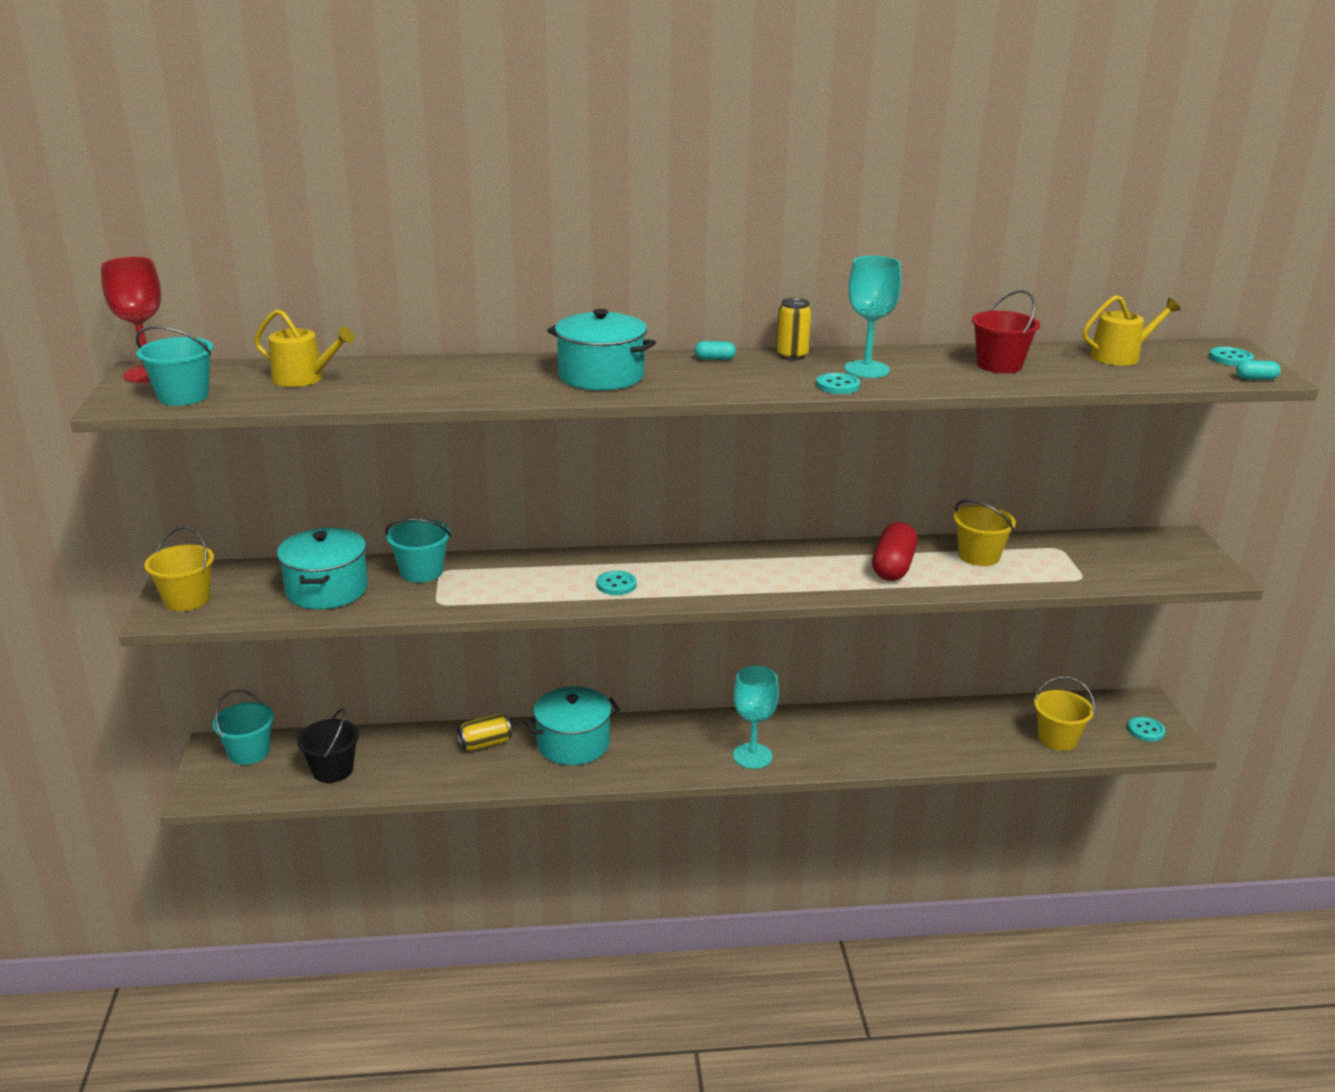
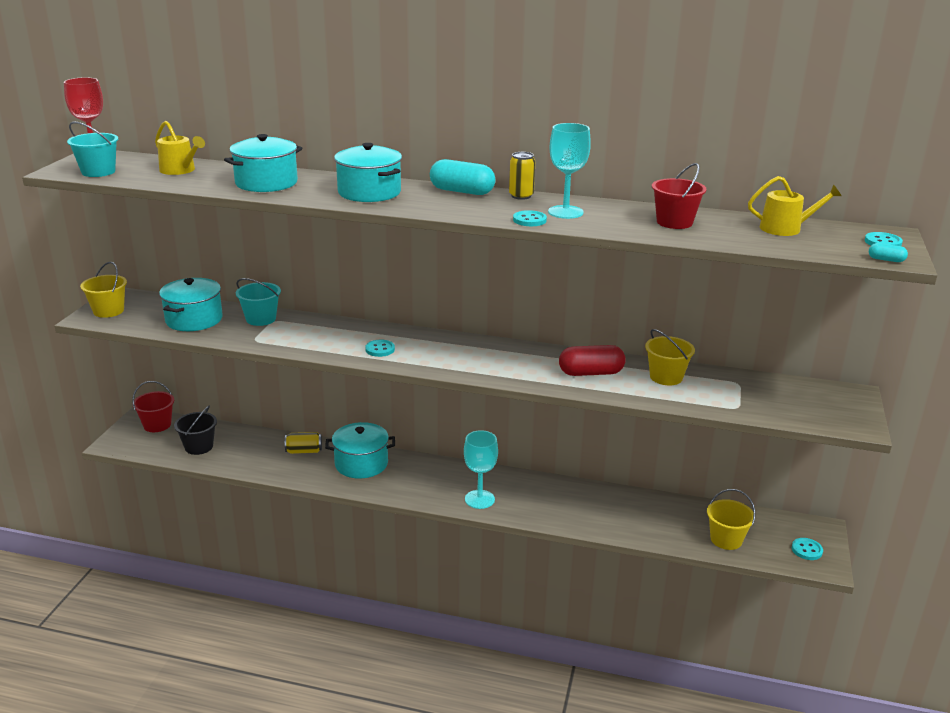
camera: 20 degrees right, 0 degrees up
turquoise bucket [212,689,274,765] -> red bucket [132,381,174,432]
turquoise capsule [695,341,736,360] -> turquoise capsule [430,159,495,195], size x2.20
red capsule [872,522,918,581] -> red capsule turned 45 degrees clockwise [559,345,626,376]
none -> turquoise pot [224,134,302,192]

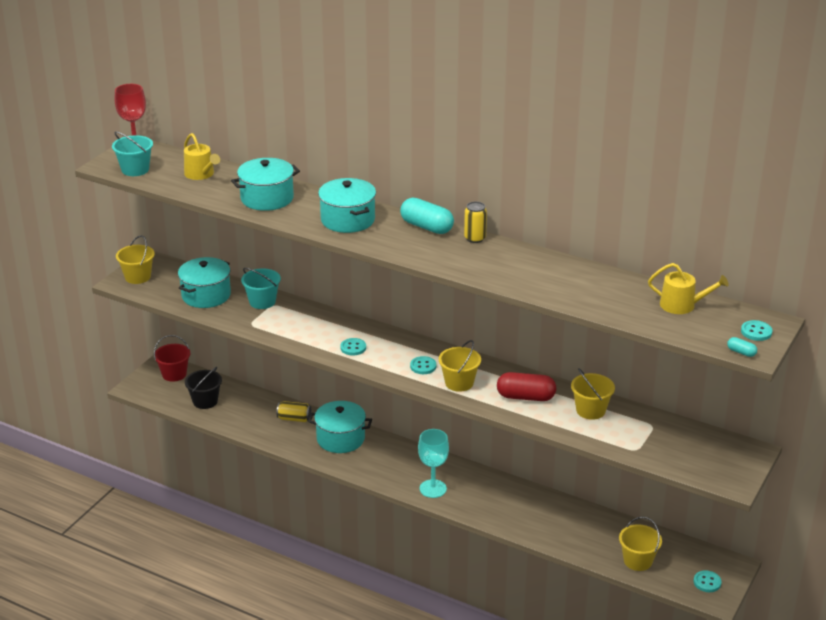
camera: 15 degrees right, 5 degrees up
turquoise button [513,210,547,226] -> turquoise button moved to [410,356,436,374]
turquoise goblet [548,123,591,219] -> none
red bucket [652,163,707,229] -> none
none -> yellow bucket [439,340,481,392]

